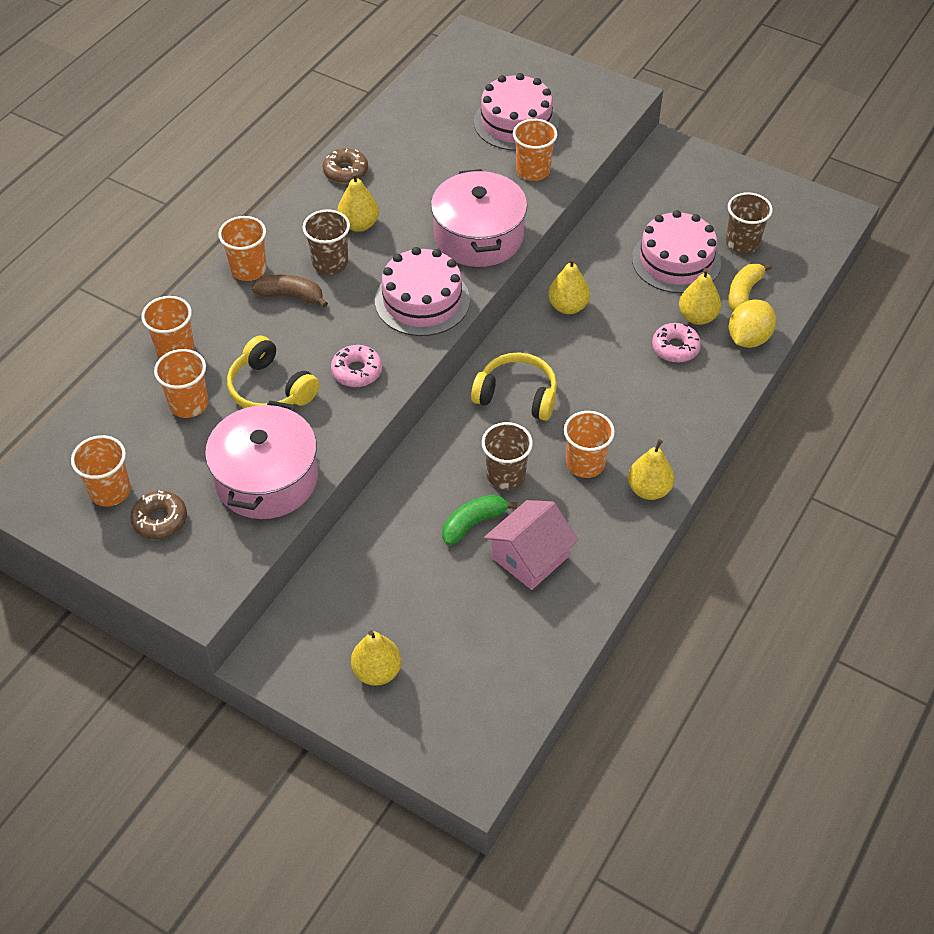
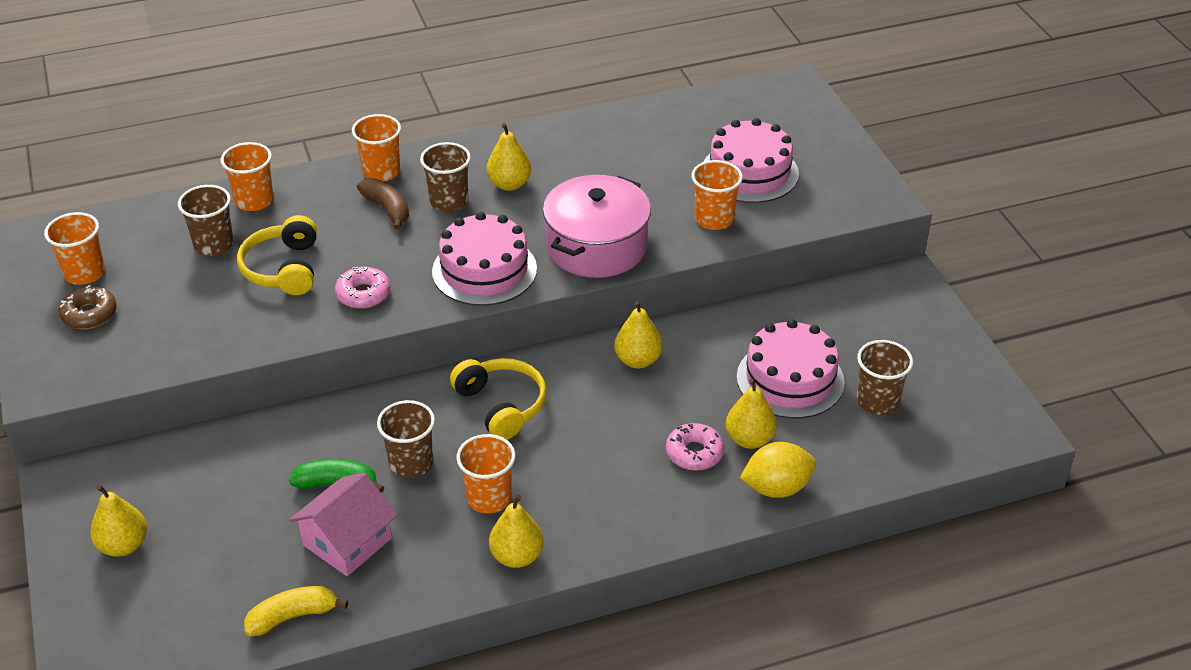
camera: 40 degrees right, 10 degrees down
orange cup [154,349,208,418] -> brown cup [178,185,234,256]
pink pot [205,401,318,519] -> none
brown donut [322,148,368,183] -> none
pink house [484,500,579,590] -> pink house turned 45 degrees counterclockwise [289,472,397,576]
yellow banana [728,263,772,311] -> yellow banana moved to [244,586,348,636]

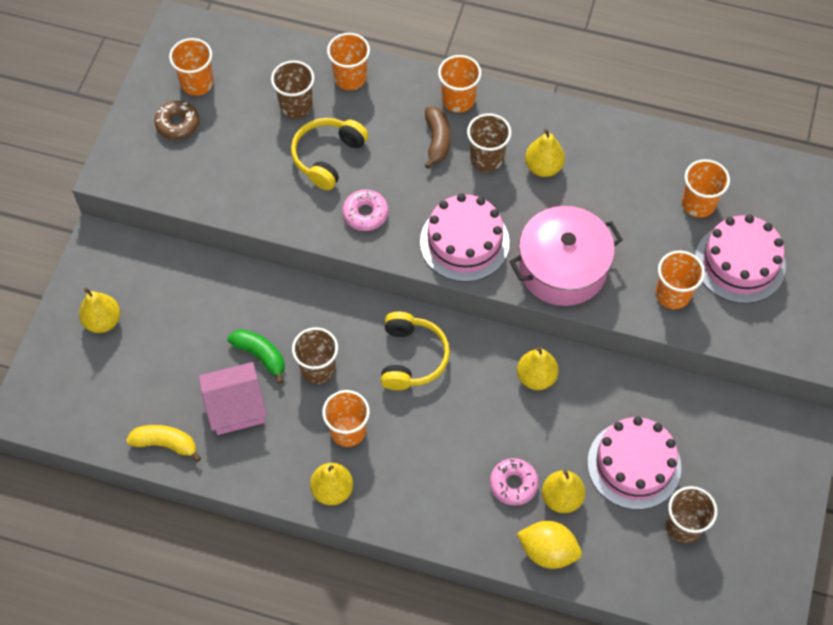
camera: 35 degrees right, 20 degrees up
none -> orange cup [682,159,730,218]

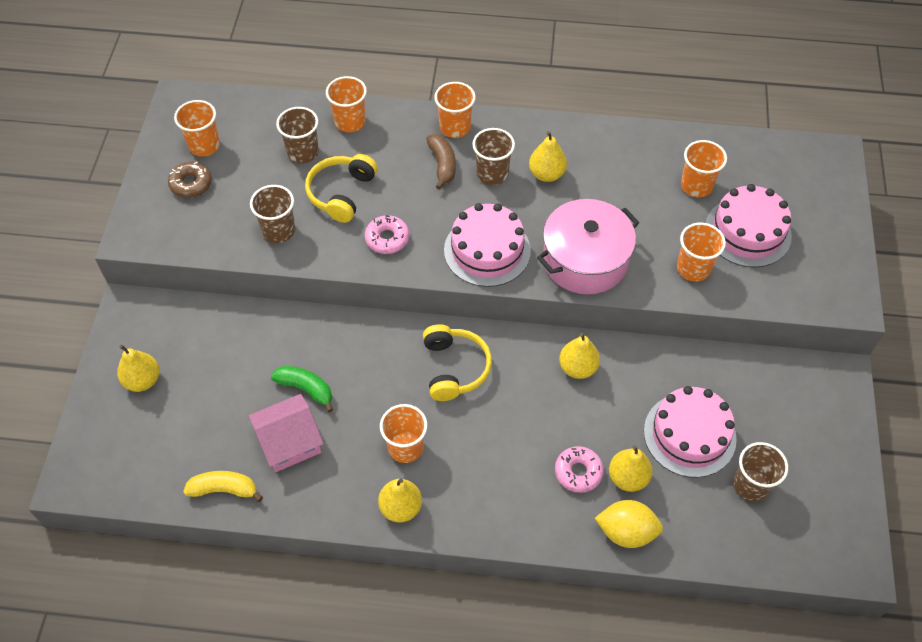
camera: 10 degrees left, 5 degrees down
brown cup [292,327,338,384] -> brown cup moved to [250,185,295,243]

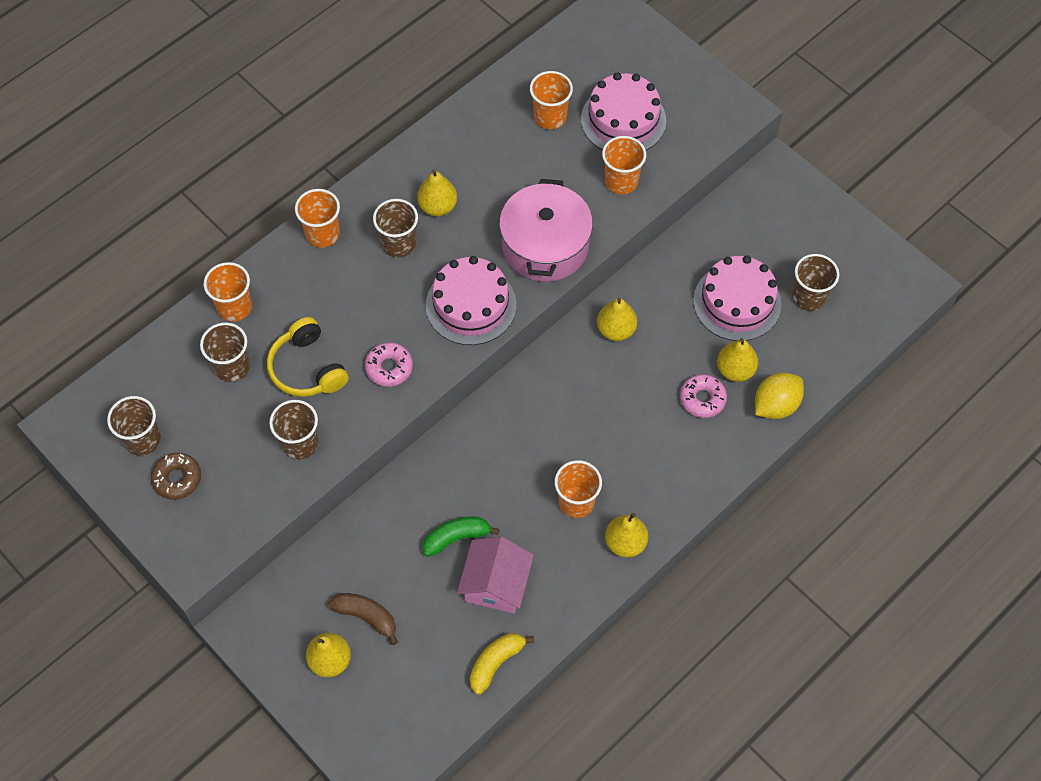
camera: 50 degrees left, 5 degrees up
orange cup [174,100,220,157] -> brown cup [107,396,161,456]
yellow headphones [423,324,492,401] -> none
brown banana [426,134,456,190] -> brown banana moved to [328,593,398,645]

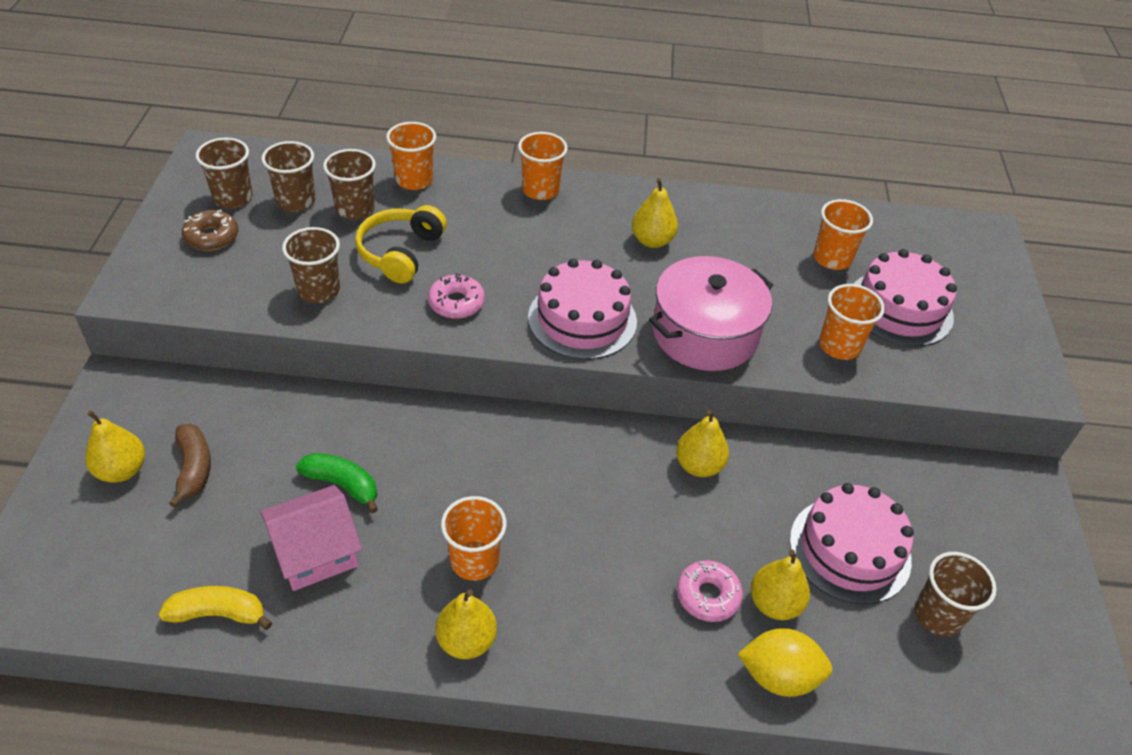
camera: 45 degrees right, 15 degrees down
brown cup [373,199,418,258] -> brown cup moved to [261,141,315,212]

